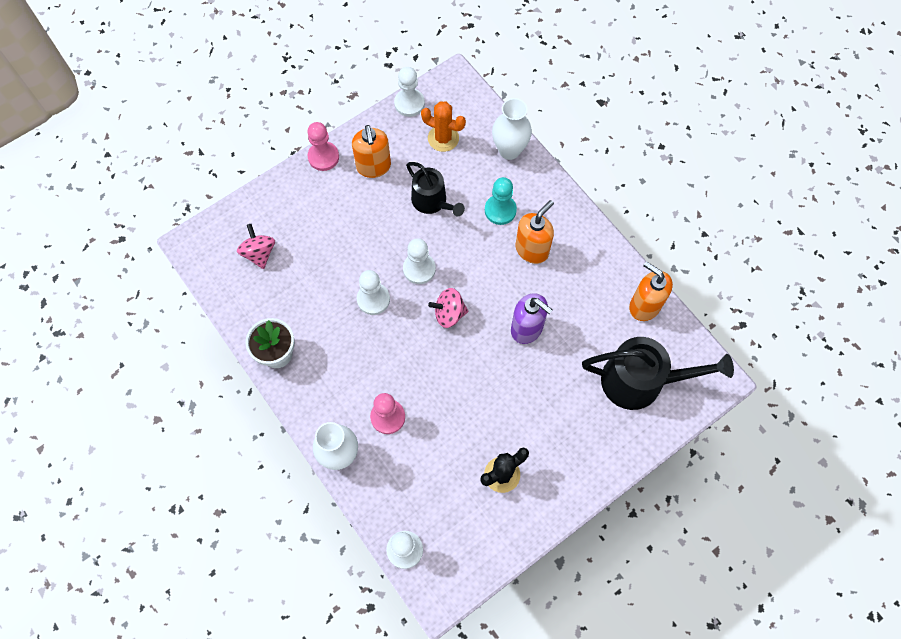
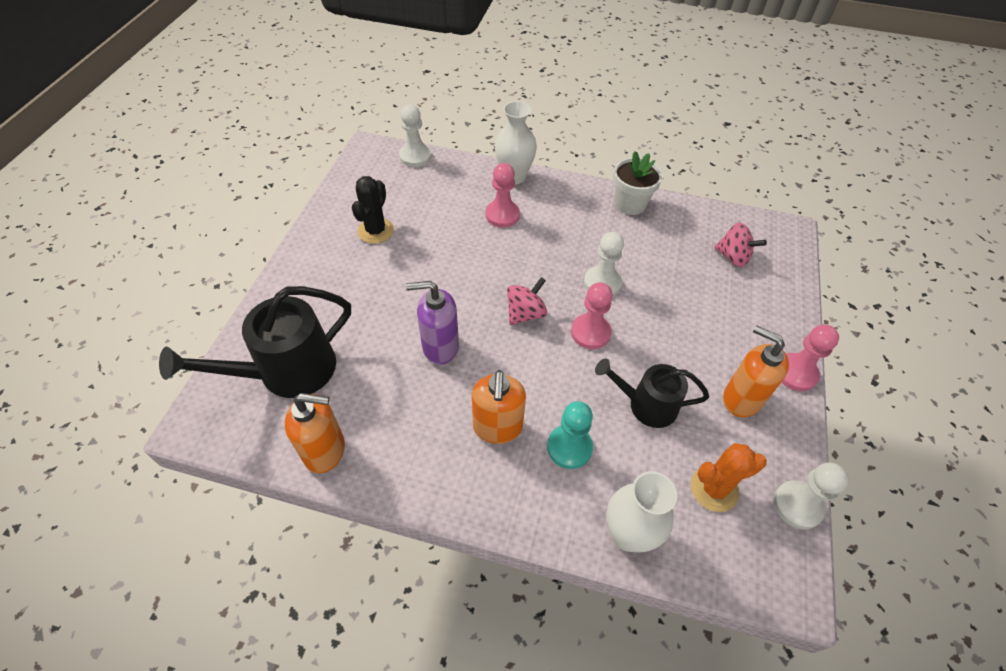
camera: 140 degrees right, 15 degrees down
white pawn [403,238,436,284] -> pink pawn [571,282,613,349]

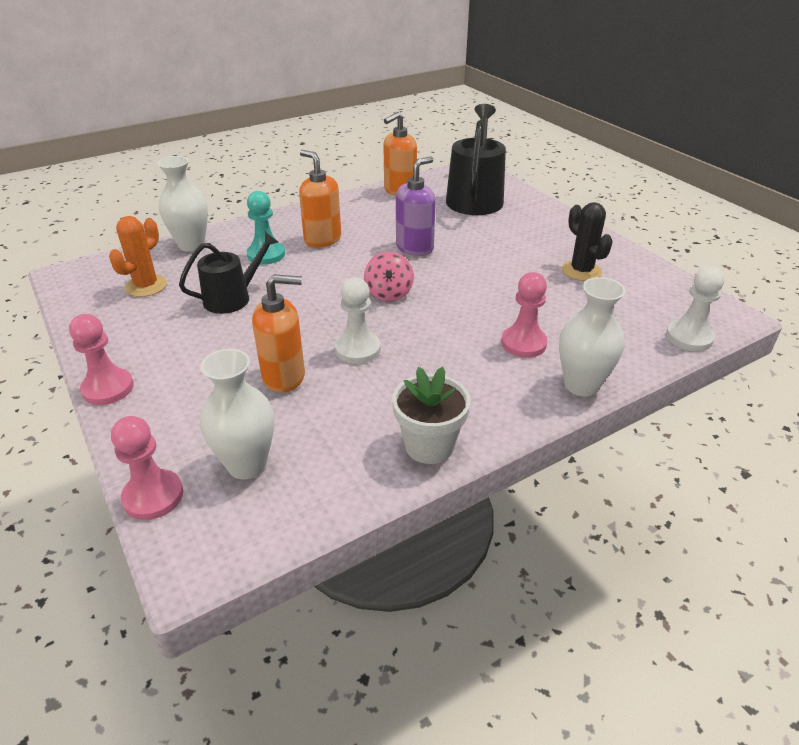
camera: 135 degrees right, 15 degrees down
pink pawn [571,282,613,349] -> pink pawn moved to [111,416,183,520]
pink spinning top [714,223,767,267] -> white vase [200,349,274,479]
orange soap dispenser [723,325,789,417] -> orange soap dispenser moved to [252,274,305,393]
white pawn [774,462,849,529] -> none

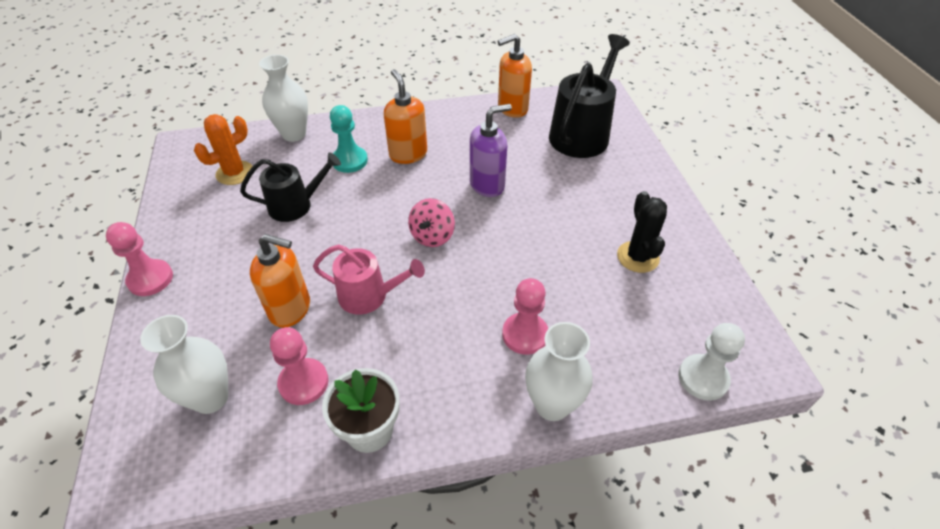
camera: 20 degrees right, 10 degrees up
pink pawn [111,416,183,520] -> pink pawn moved to [270,327,329,405]
white pawn [335,277,381,364] -> pink watering can [313,244,425,315]

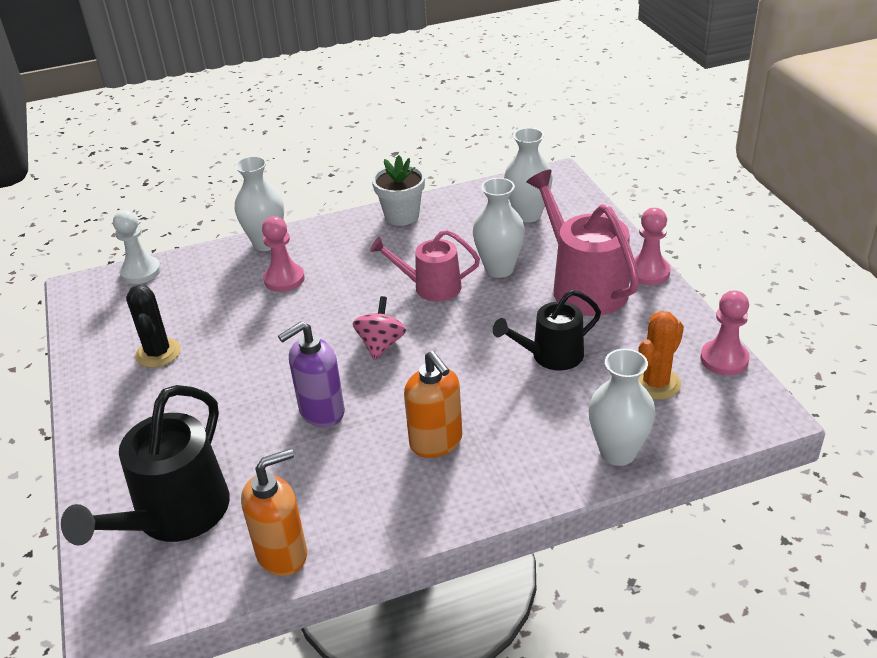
camera: 175 degrees right, 10 degrees down
orange soap dispenser [250,234,310,328] -> white vase [473,178,525,278]
pink pawn [270,327,329,405] -> pink pawn moved to [700,290,750,375]
turquoise pawn [330,105,368,173] -> none
none -> pink watering can [526,170,640,316]

